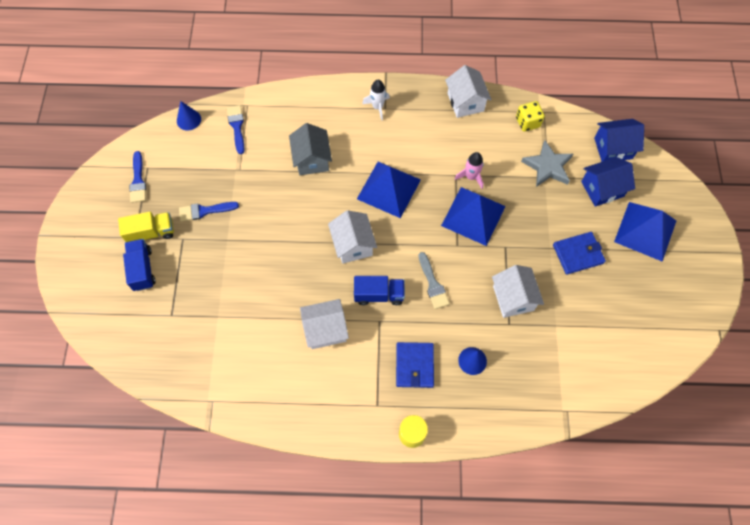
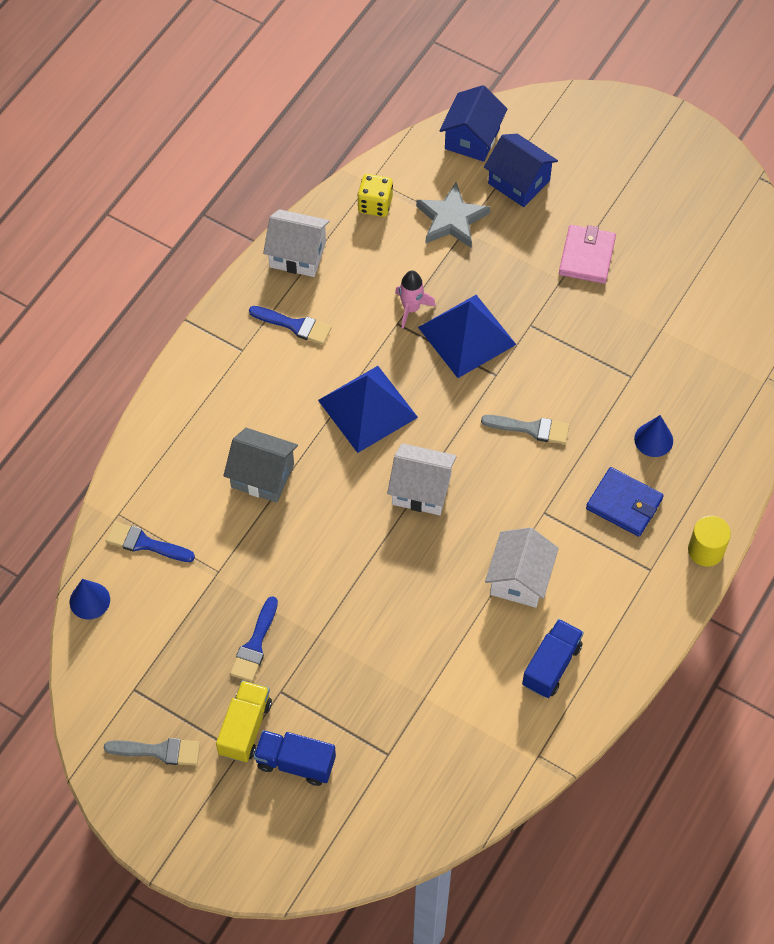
camera: 60 degrees left, 5 degrees down
blue brush [129,151,146,203] -> blue brush moved to [249,306,332,345]
blue truck [354,276,405,305] -> blue truck moved to [522,619,584,698]
white rocket [362,80,390,120] -> none
white house [492,265,544,318] -> none
blue wallet [553,232,606,275] -> pink wallet [559,225,616,284]
blue house [581,157,635,207] -> blue house turned 60 degrees counterclockwise [484,134,558,207]
blue pyramid [614,202,676,262] -> none
none -> grey brush [104,738,200,766]

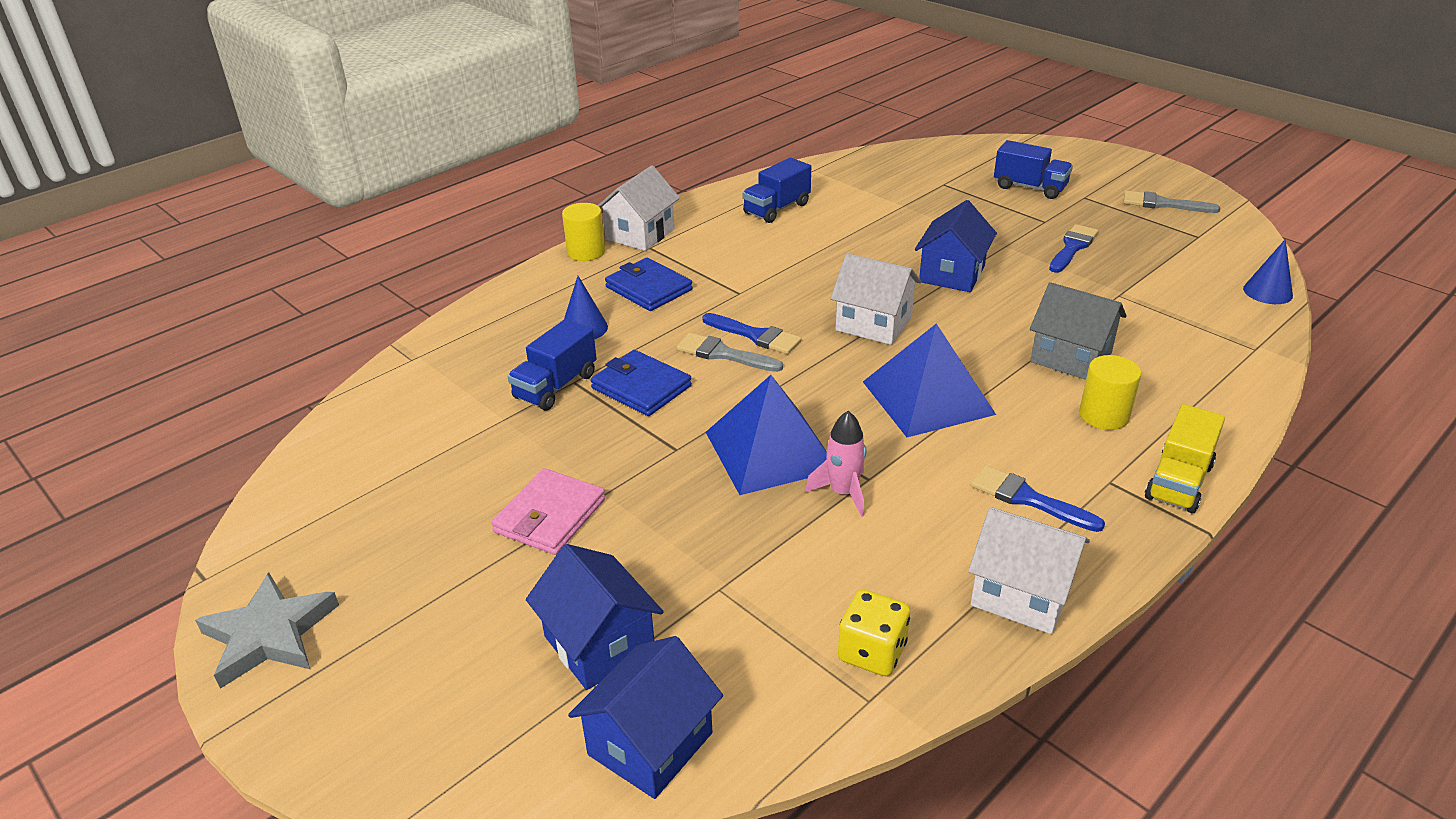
camera: 165 degrees left, 25 degrees down
blue brush [106,522,195,562] -> blue brush moved to [702,313,802,354]
yellow truck [216,680,272,762] -> yellow truck moved to [1145,404,1225,513]
grey star [416,182,490,248] -> grey star moved to [195,572,339,689]
white house [485,528,559,608] -> white house moved to [597,165,680,251]
none -> blue truck [507,319,597,410]
none -> blue wallet [591,350,692,416]
none -> blue house [915,200,997,292]
none -> yellow cylinder [1079,355,1141,430]

